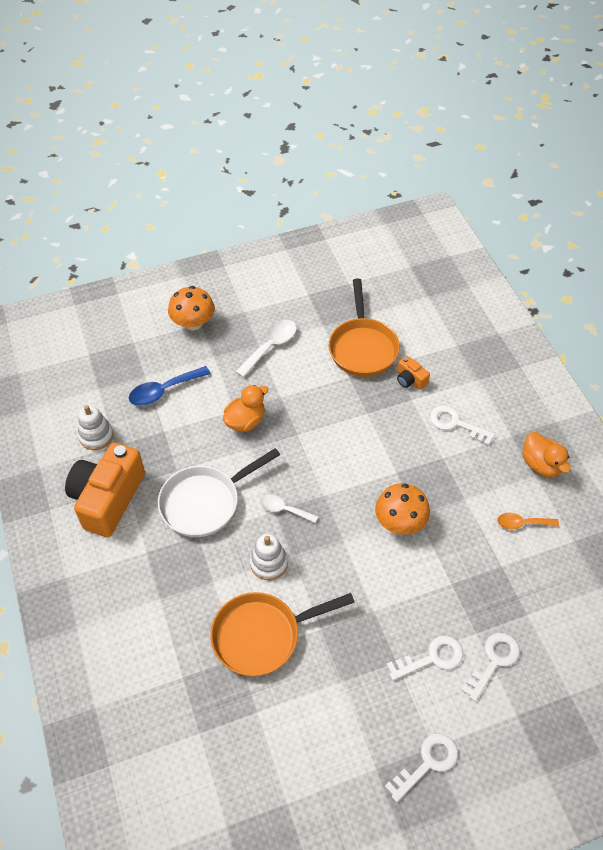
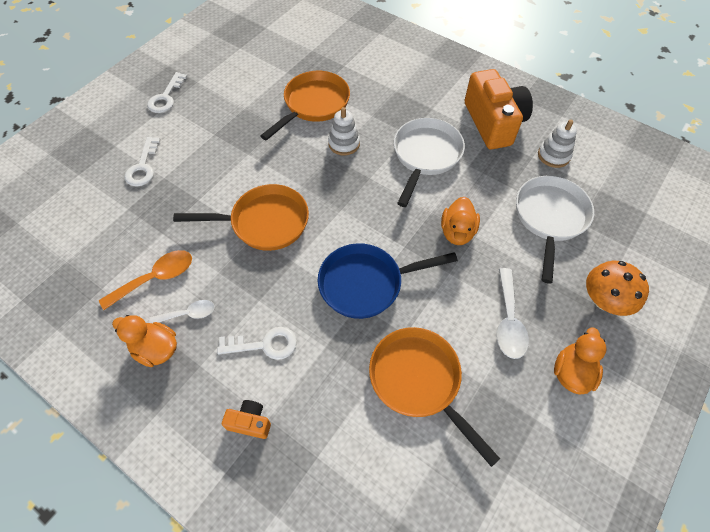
camera: 145 degrees right, 5 degrees up
blue spoon [129,366,210,406] -> white pan [516,176,594,284]
white spoon [260,495,318,523] -> white spoon moved to [149,300,215,323]
orange mushroom [375,483,430,535] -> orange pan [173,184,309,251]
white key [386,636,463,680] -> none
orange camera [397,356,430,390] -> orange camera moved to [222,400,271,439]
orange spoon [497,513,559,529] -> orange spoon [99,250,192,310], size x1.55
none -> blue pan [318,243,458,319]
none -> orange duck [554,327,606,395]

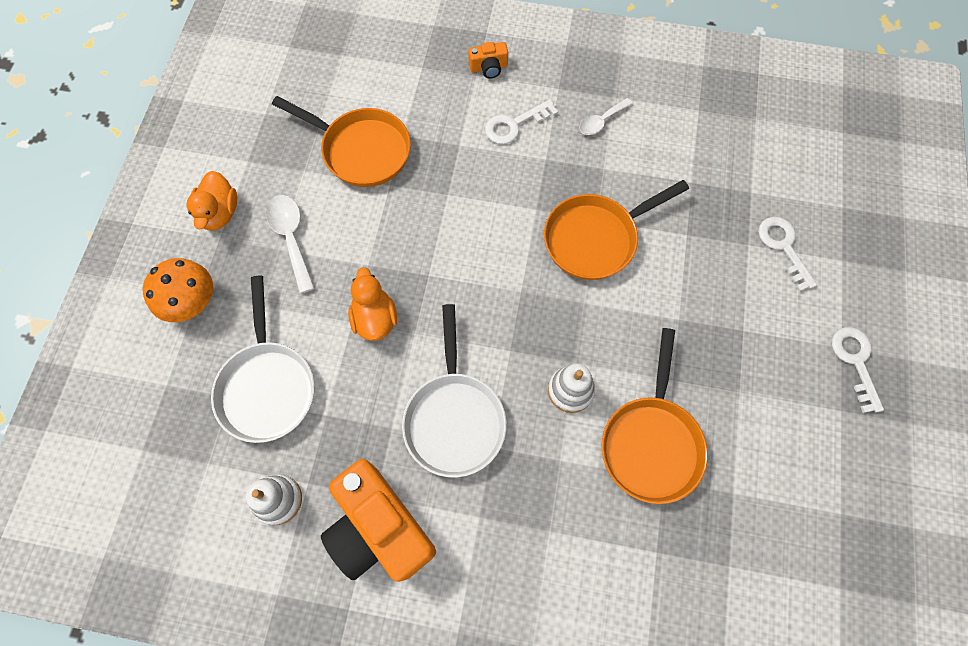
camera: 155 degrees right, 10 degrees up
orange spoon [99,250,192,310] -> none
orange duck [112,315,177,367] -> none
blue pan [318,243,458,319] -> none

